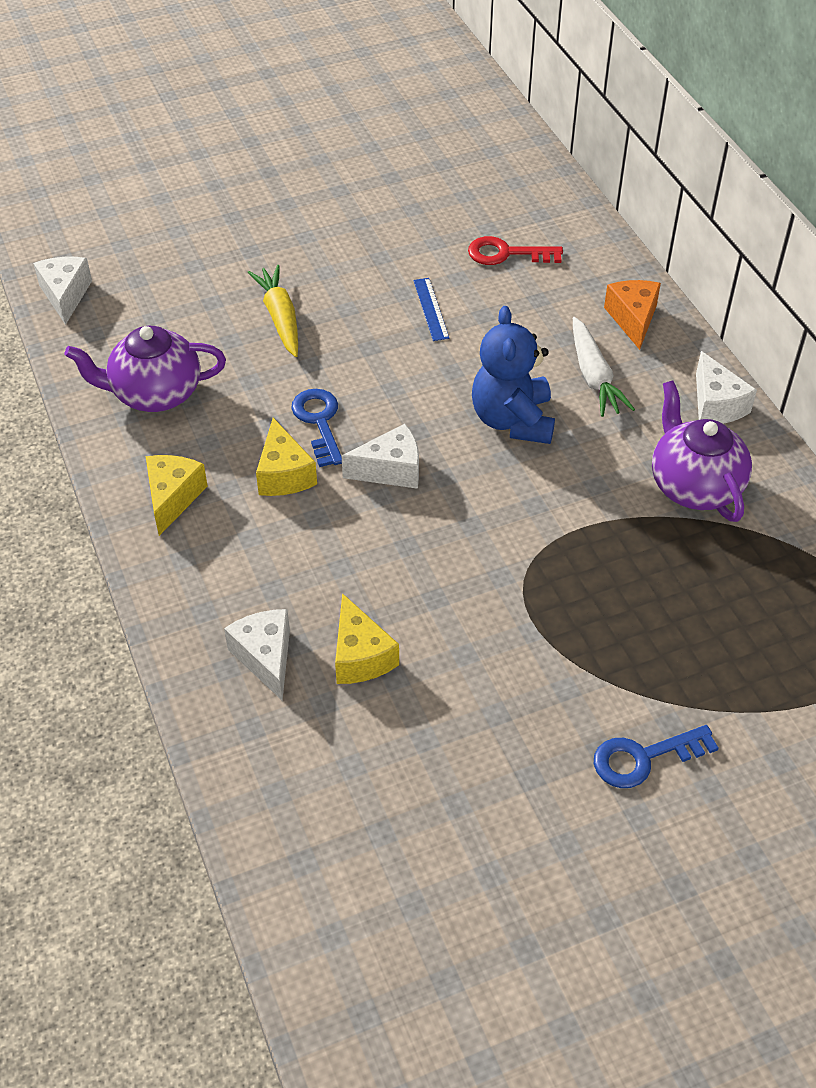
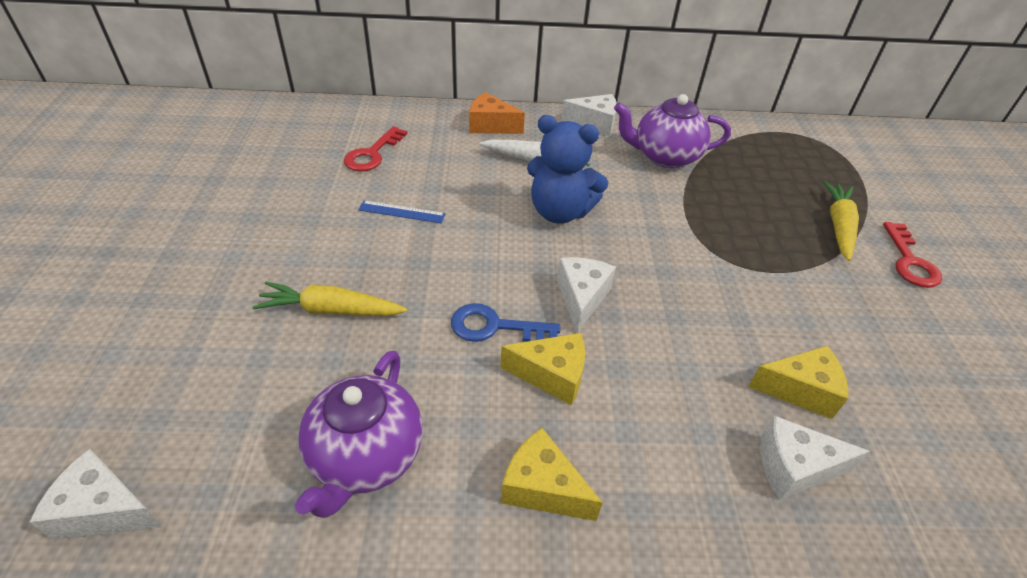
camera: 70 degrees left, 5 degrees down
blue key [594,725,719,788] -> red key [883,222,942,288]
none -> yellow carrot [823,181,859,261]

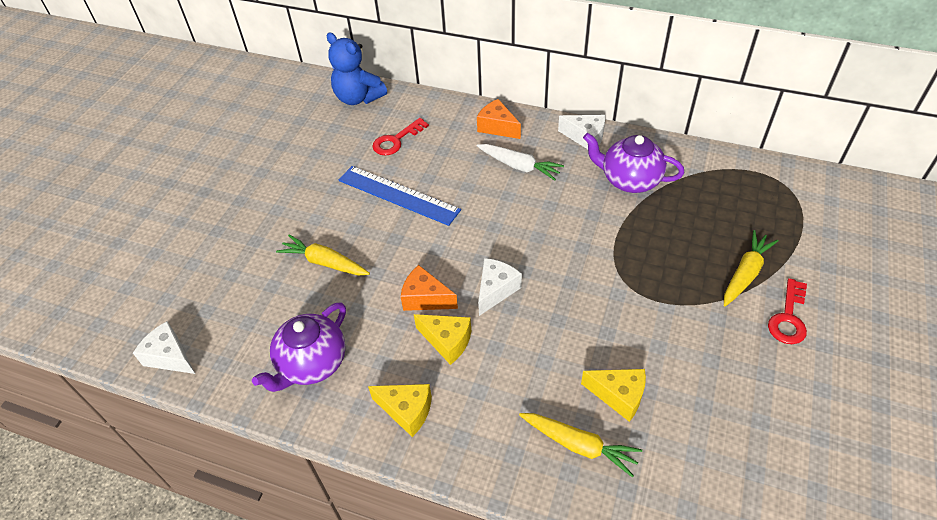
camera: 25 degrees right, 5 degrees up
blue ruler [358,201,446,223] -> blue ruler [338,166,461,226], size x2.05
blue key [451,303,560,342] -> orange cheese [401,265,458,311]
yellow cheese [501,428,603,521] -> yellow cheese turned 150 degrees clockwise [368,384,432,437]
blue teddy bear [527,115,608,224] -> blue teddy bear moved to [326,32,387,105]
white cheese [760,416,870,500] -> yellow carrot [519,413,642,477]

